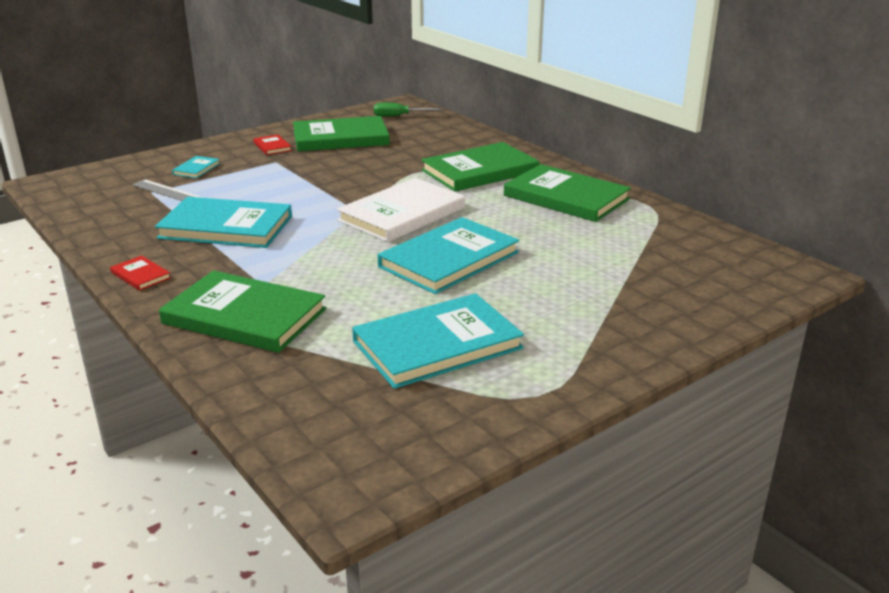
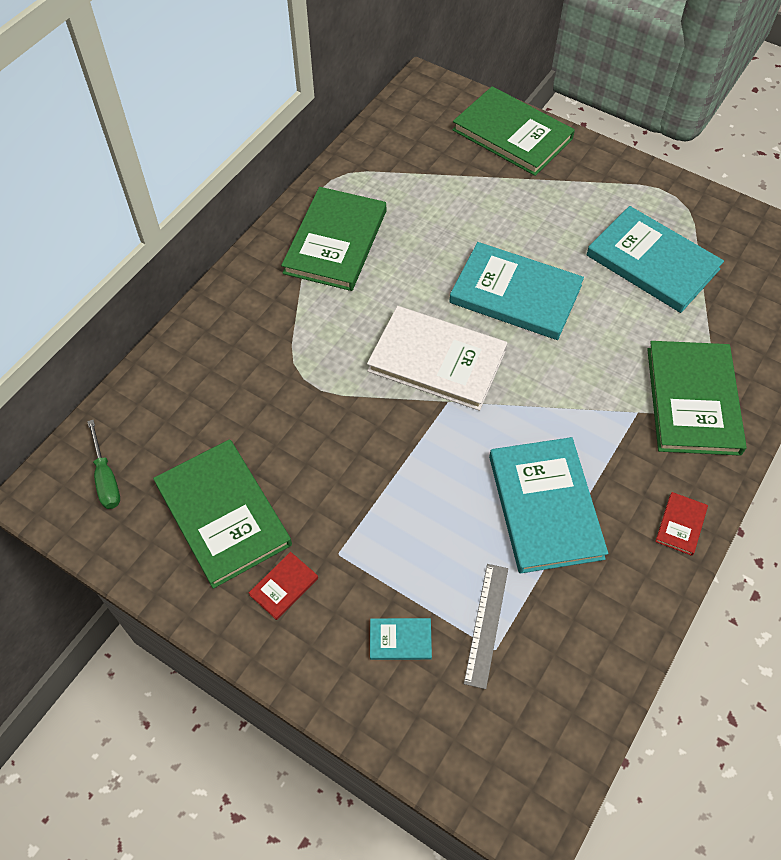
camera: 110 degrees left, 30 degrees up
green book [421,142,539,192] -> green book moved to [452,86,575,176]

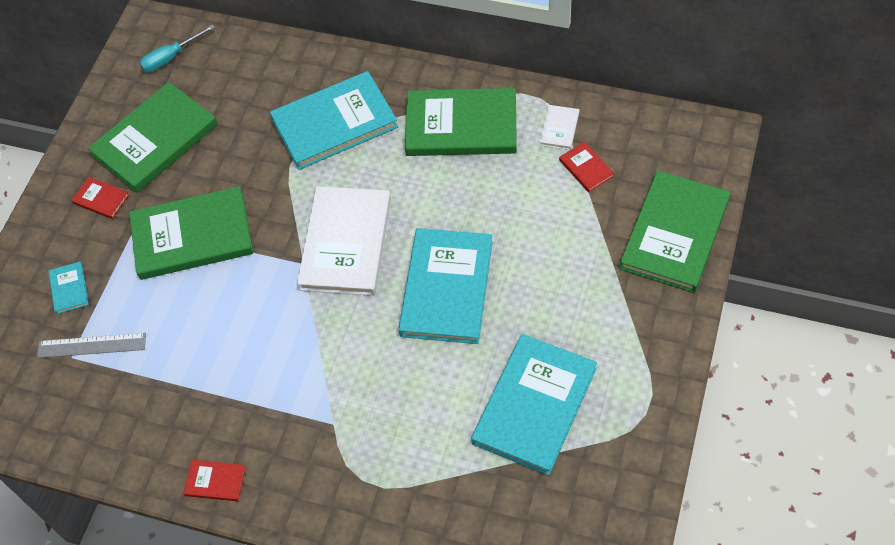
camera: 80 degrees right, 0 degrees up
green screwdriver [87,420,120,509] -> turquoise screwdriver [140,24,215,72]
turquoise book [489,437,608,574] -> turquoise book moved to [270,71,398,170]
green book [647,341,747,456] -> green book moved to [129,186,253,280]
none -> white book [540,105,579,150]
none -> red book [559,142,614,192]

